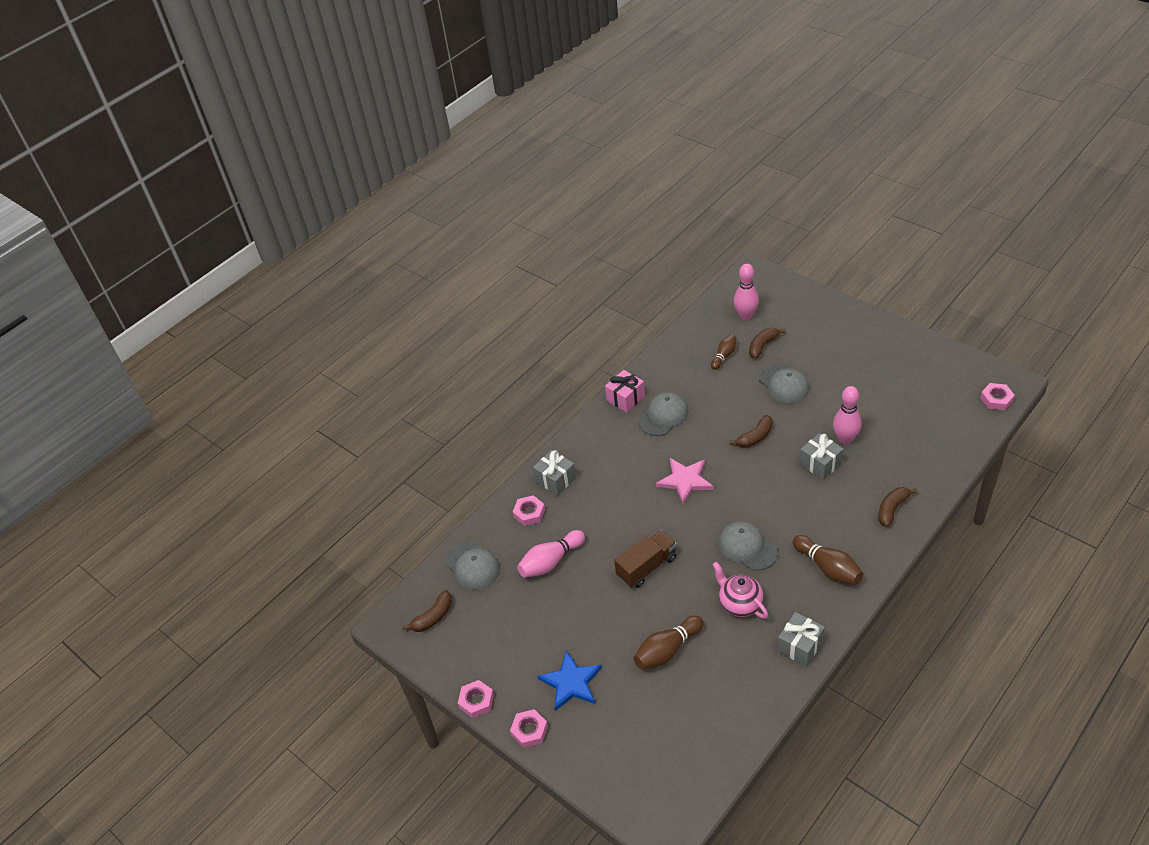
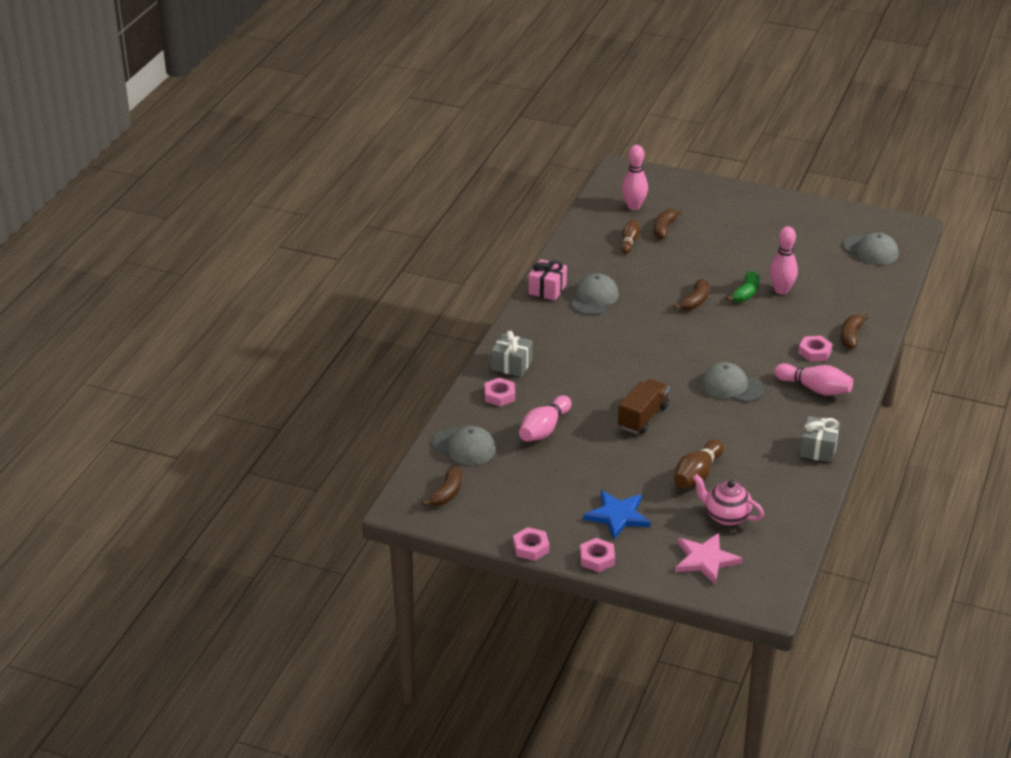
camera: 25 degrees left, 10 degrees down
pink star [656,458,714,504] -> pink star moved to [675,533,743,585]
pink teapot [712,562,768,619] -> pink teapot moved to [693,474,764,526]
grey cap [759,364,809,403] -> grey cap moved to [843,233,899,265]
brown bowling pin [793,535,863,585] -> pink bowling pin [774,363,853,395]
grey gift [800,433,844,480] -> none
pink nut [980,383,1015,410] -> pink nut moved to [798,336,832,362]
none -> green banana [726,271,759,302]

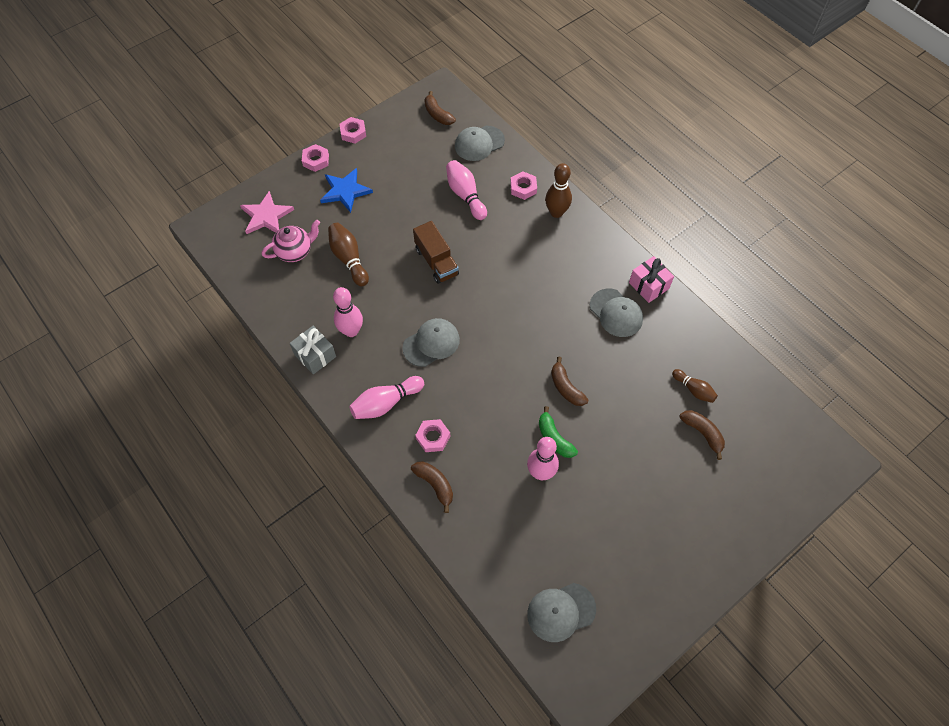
camera: 120 degrees right, 25 degrees up
grey gift [491,331,533,377] -> brown bowling pin [545,163,572,218]
pink bowling pin [622,145,648,210] -> pink bowling pin moved to [333,287,363,337]

